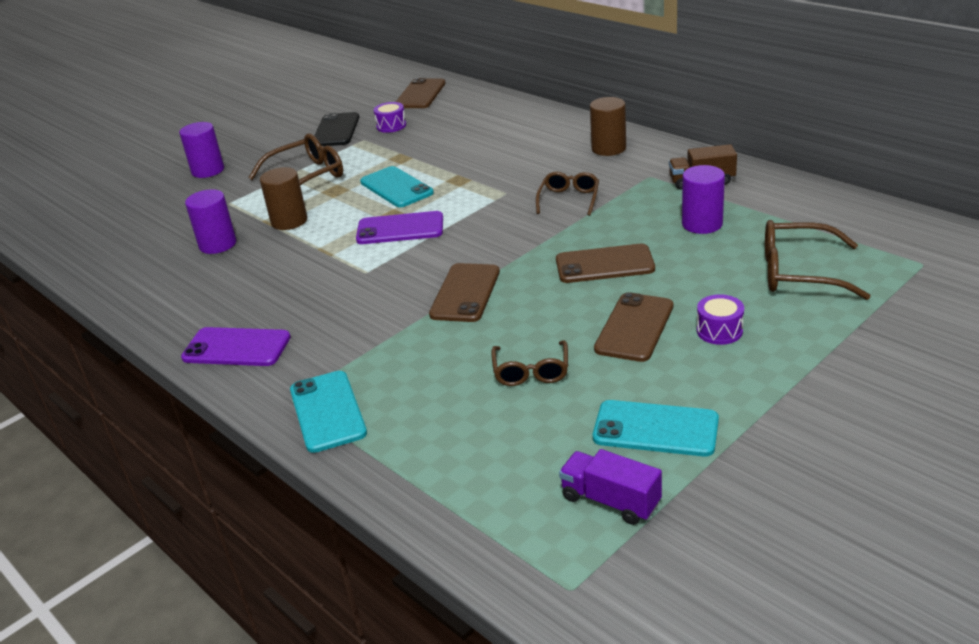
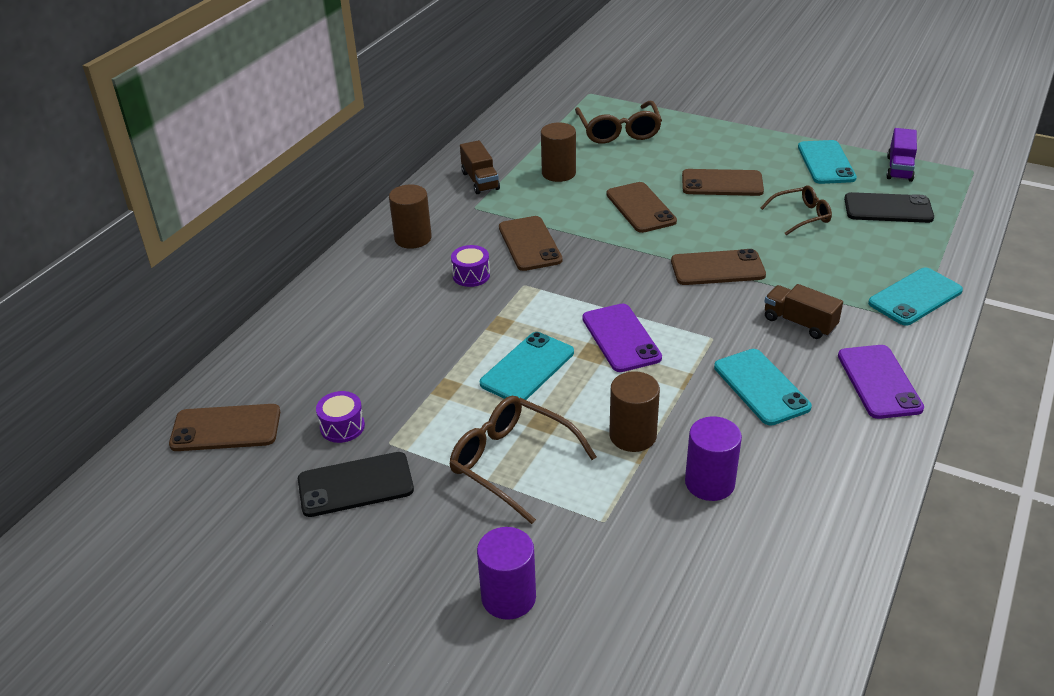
camera: 110 degrees left, 5 degrees up
brown glasses [536,172,599,216] -> brown phone [499,216,562,271]
purple cylinder [682,165,725,234] -> brown cylinder [541,123,576,182]
purple drum [697,294,744,345] -> purple drum moved to [451,245,490,287]
none -> turquoise phone [714,349,812,426]
none -> brown truck [764,284,843,339]
none -> black phone [844,192,934,223]

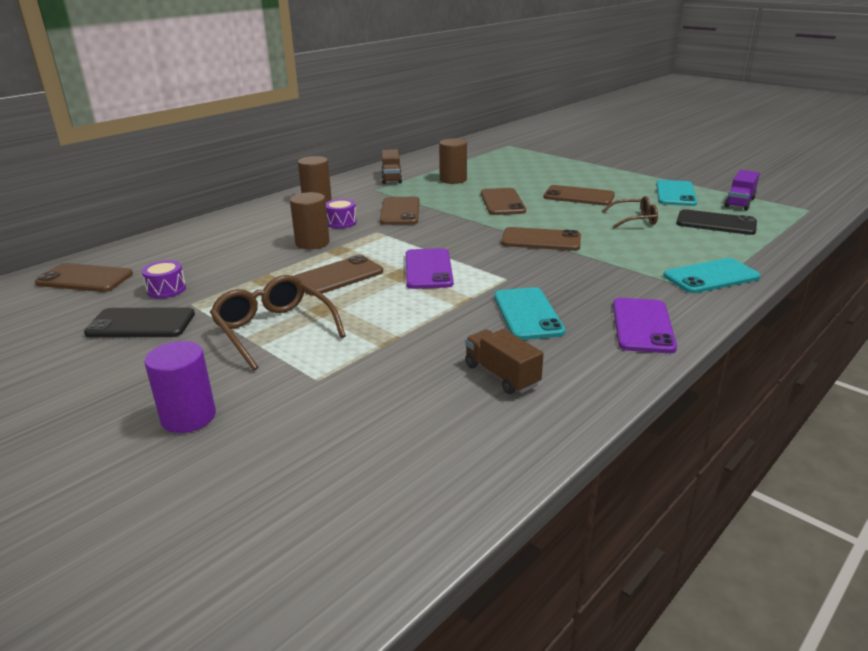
camera: 15 degrees right, 10 degrees down
turquoise phone [480,332,574,400] -> brown phone [294,255,383,296]
brown glasses [575,101,662,144] -> none
brown cylinder [609,371,660,452] -> brown cylinder moved to [290,192,330,249]
purple cylinder [685,416,742,501] -> none
brown truck [764,284,843,339] -> brown truck moved to [465,329,544,394]

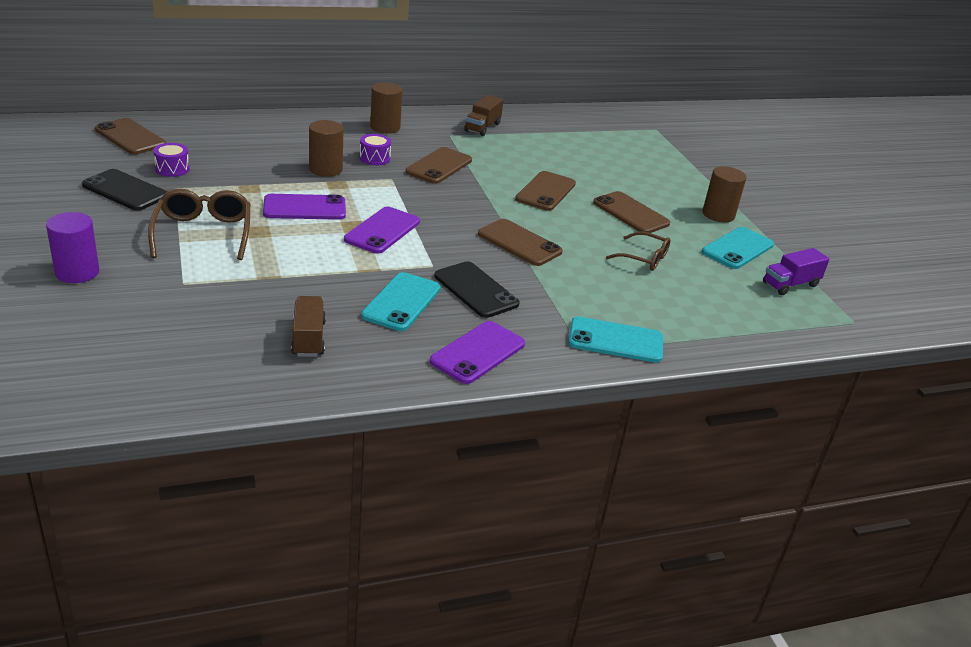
camera: 25 degrees right, 5 degrees up
brown phone [294,255,383,296] -> purple phone [263,194,346,220]
brown cylinder [439,139,467,184] -> brown cylinder moved to [703,166,746,222]
black phone [676,209,757,235] -> black phone moved to [434,261,520,318]

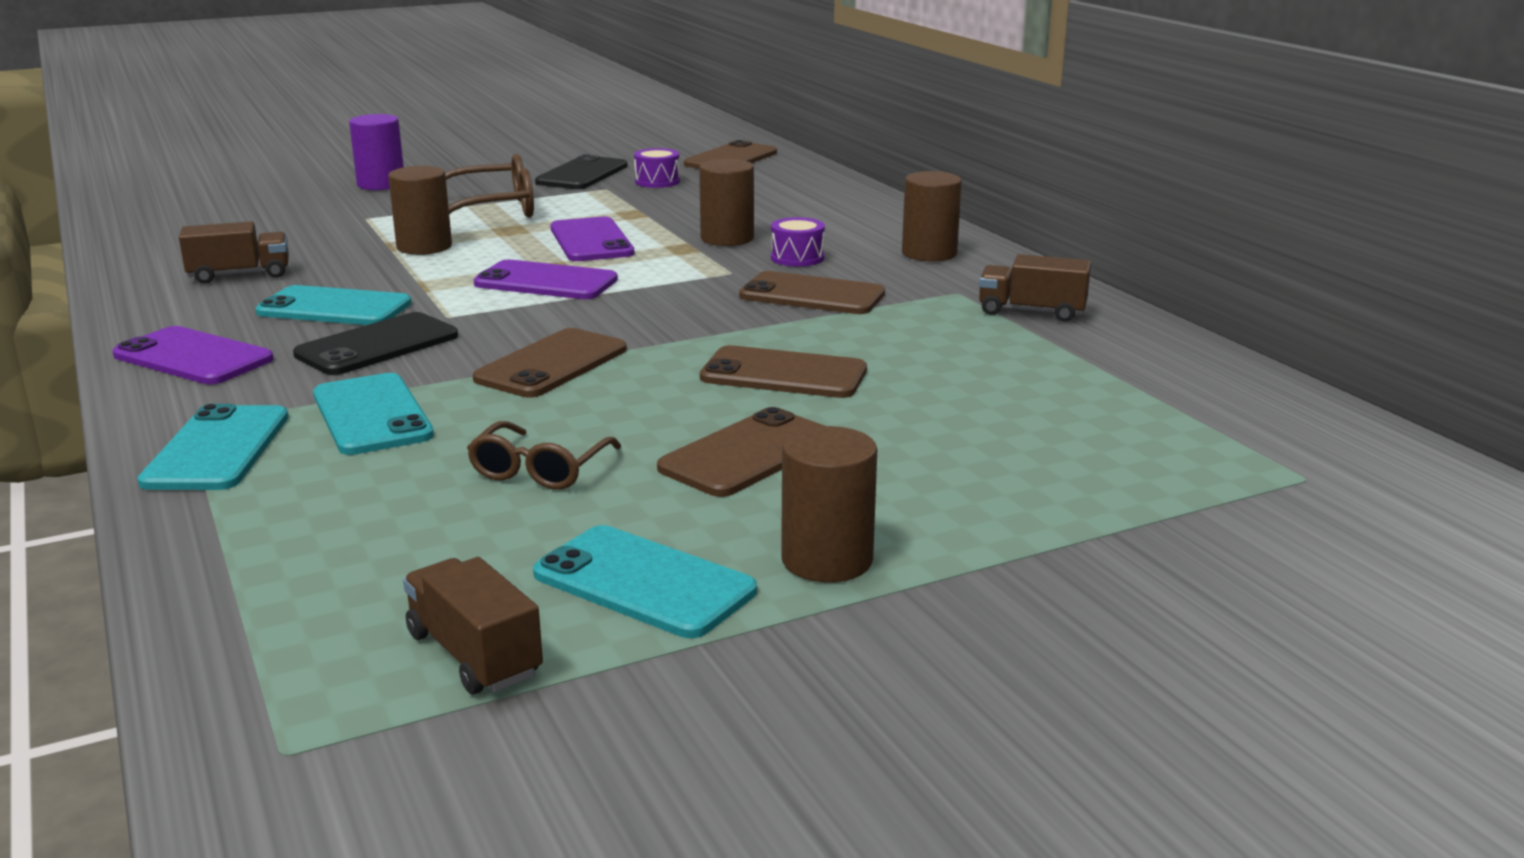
camera: 85 degrees right, 10 degrees down
purple truck [763,248,829,295] -> brown truck [403,557,543,694]
none -> turquoise phone [313,373,434,455]
none -> brown cylinder [388,166,452,255]

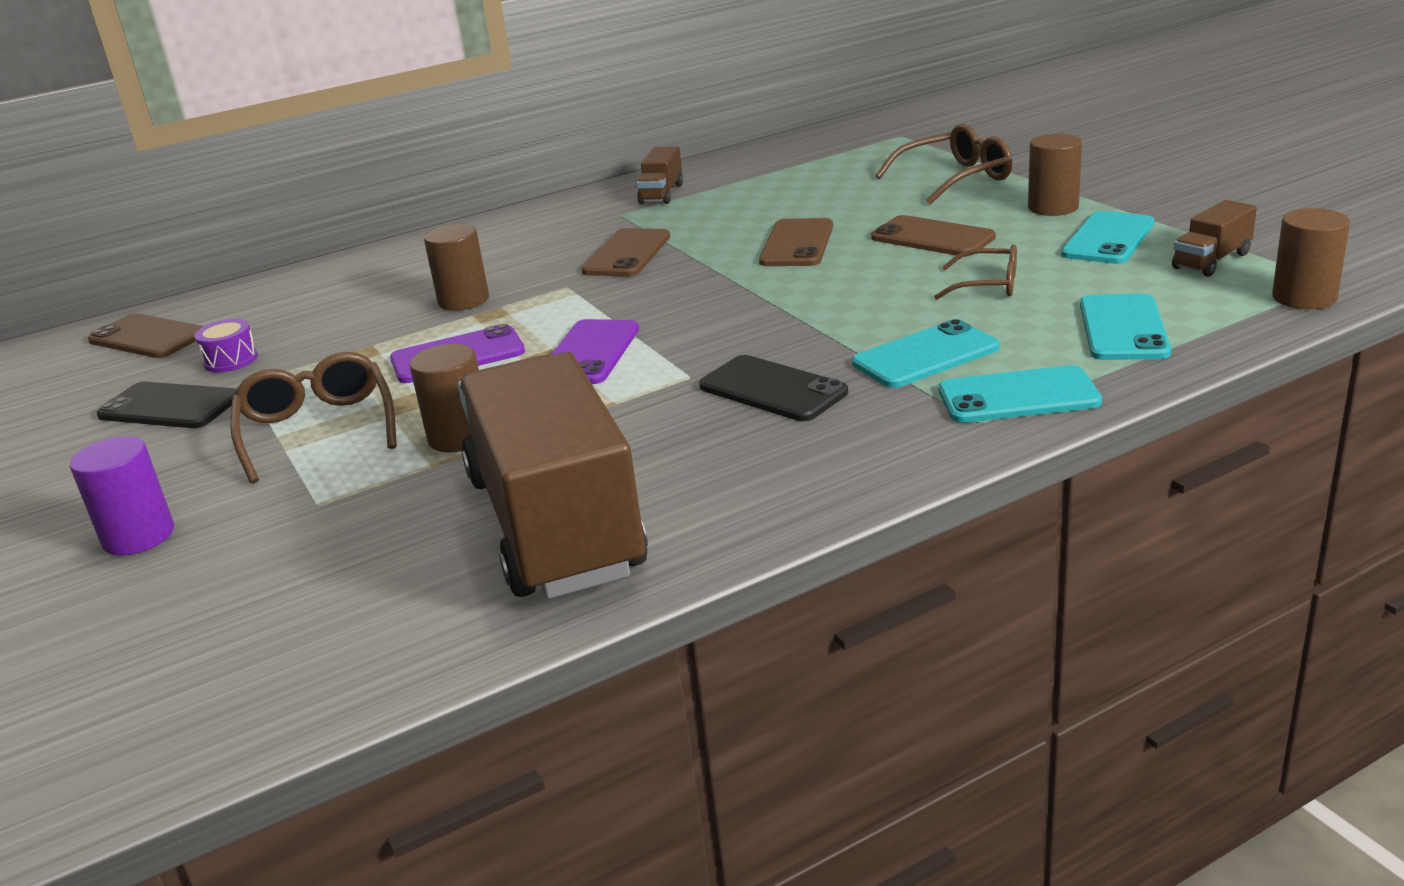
camera: 90 degrees left, 5 degrees up
purple phone [112,326,274,384] -> none
brown truck [179,221,289,284] -> brown truck [458,352,648,599], size x2.49
turquoise phone [255,285,412,325] -> turquoise phone moved to [1080,293,1171,360]
brown phone [473,328,627,398] -> none
purple drum [771,217,825,267] -> none
brown cylinder [902,171,962,261] -> brown cylinder moved to [1272,208,1350,309]
none -> brown glasses [876,124,1012,204]

